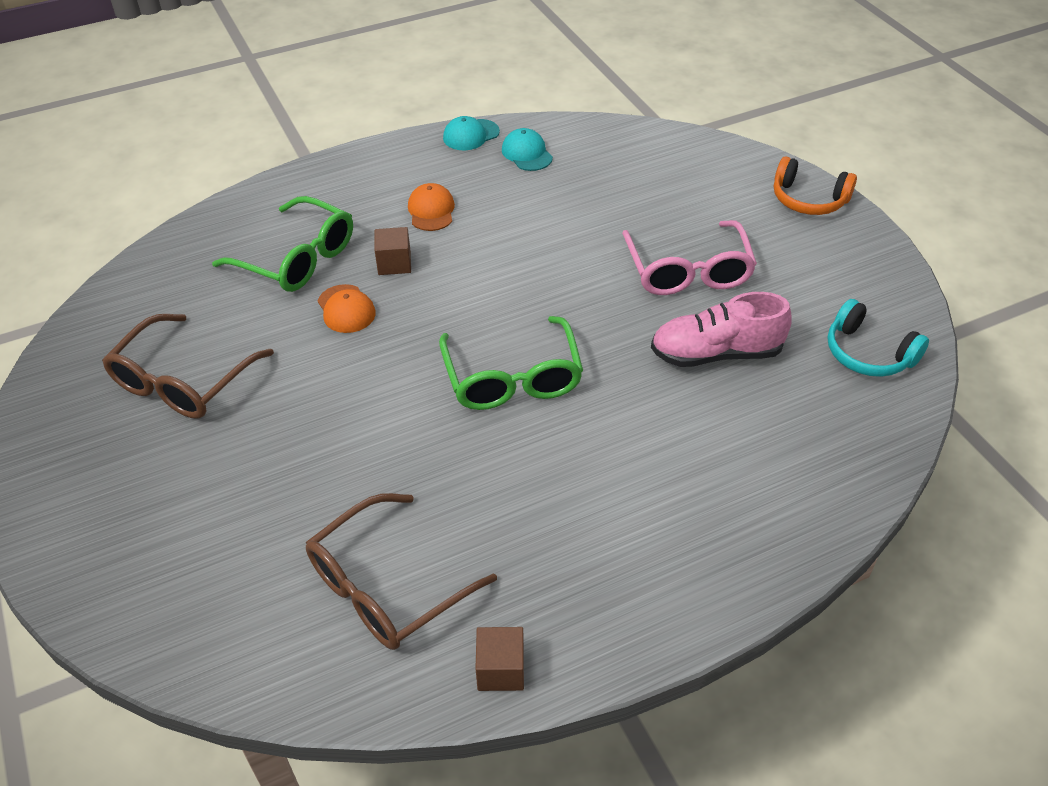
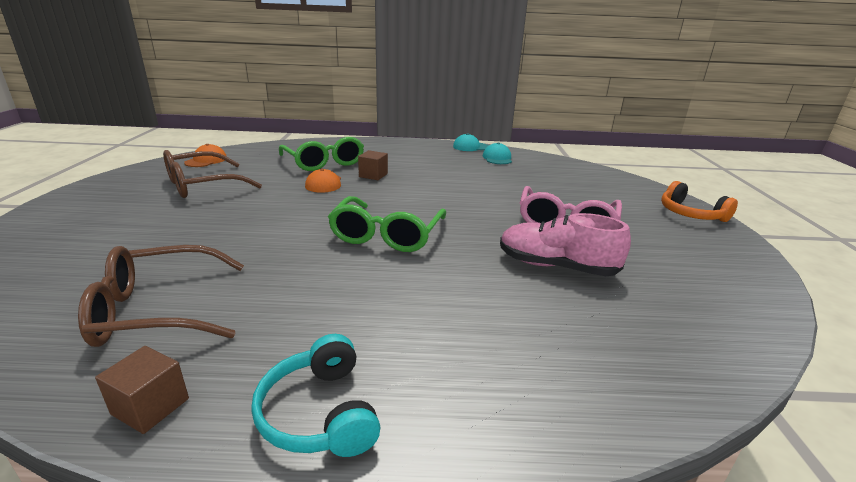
camera: 25 degrees right, 20 degrees down
orange cap [408,183,455,231] -> orange cap moved to [184,144,227,167]
turquoise headphones [827,299,929,377] -> turquoise headphones moved to [251,334,381,457]

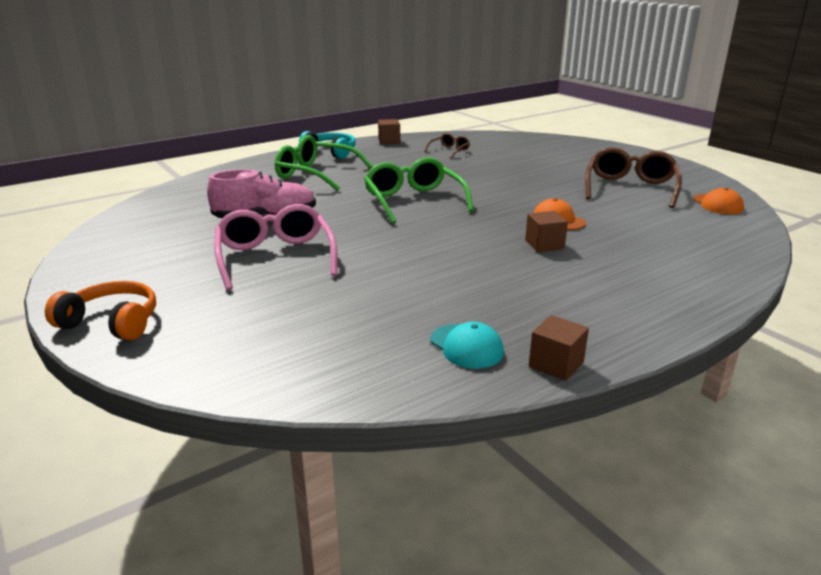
camera: 145 degrees right, 0 degrees up
brown glasses [78,245,244,347] -> brown glasses [424,133,470,158], size x0.50
green glasses [279,137,364,171] -> green glasses moved to [275,135,373,191]
turquoise cap [453,133,489,151] -> brown cube [529,315,589,381]

